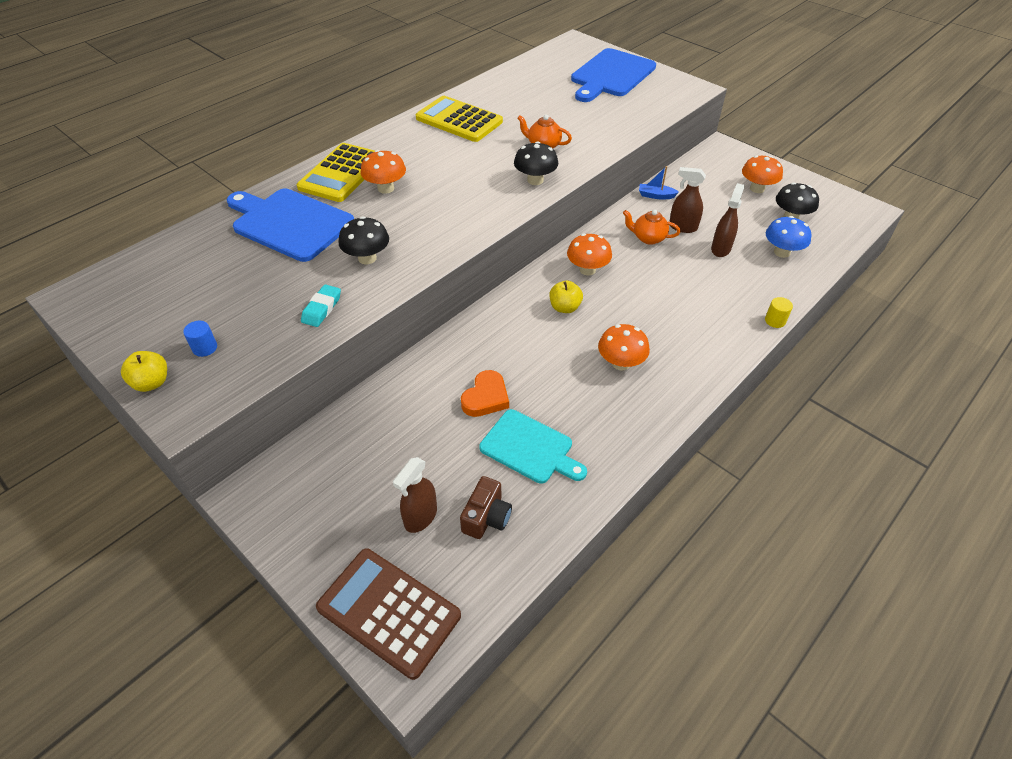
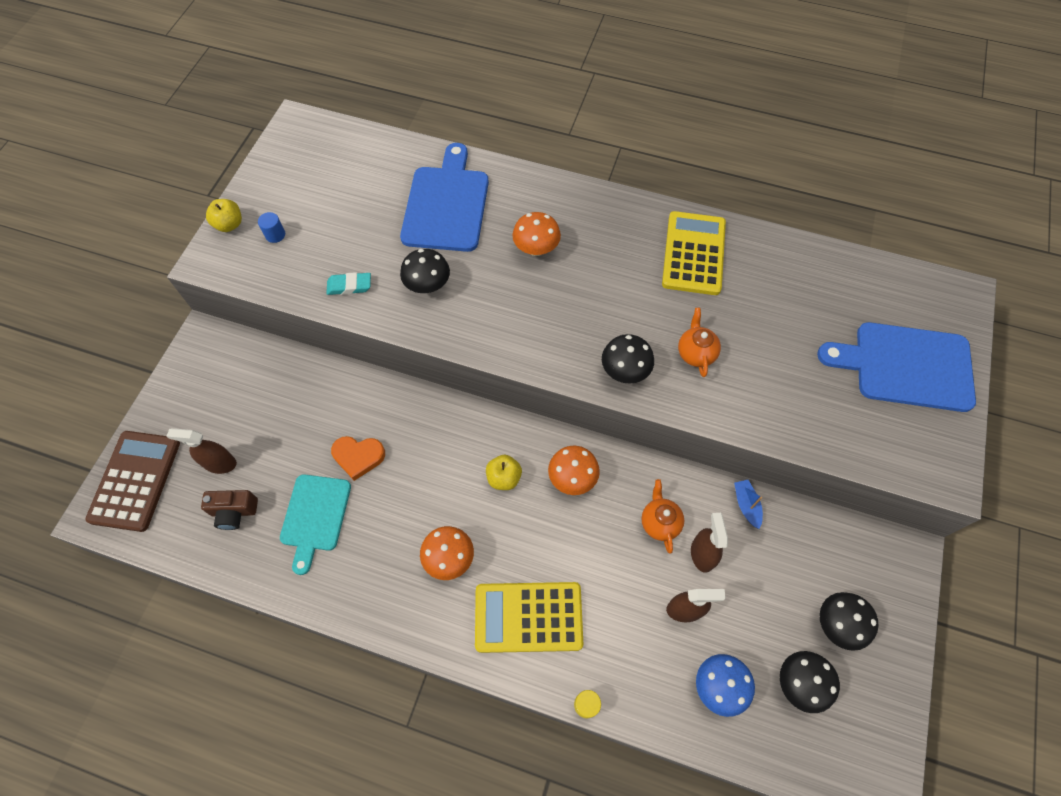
camera: 65 degrees right, 15 degrees up
yellow calculator [297,143,375,202] -> yellow calculator moved to [475,582,583,653]
orange mushroom [742,155,783,193] -> black mushroom [820,592,879,651]

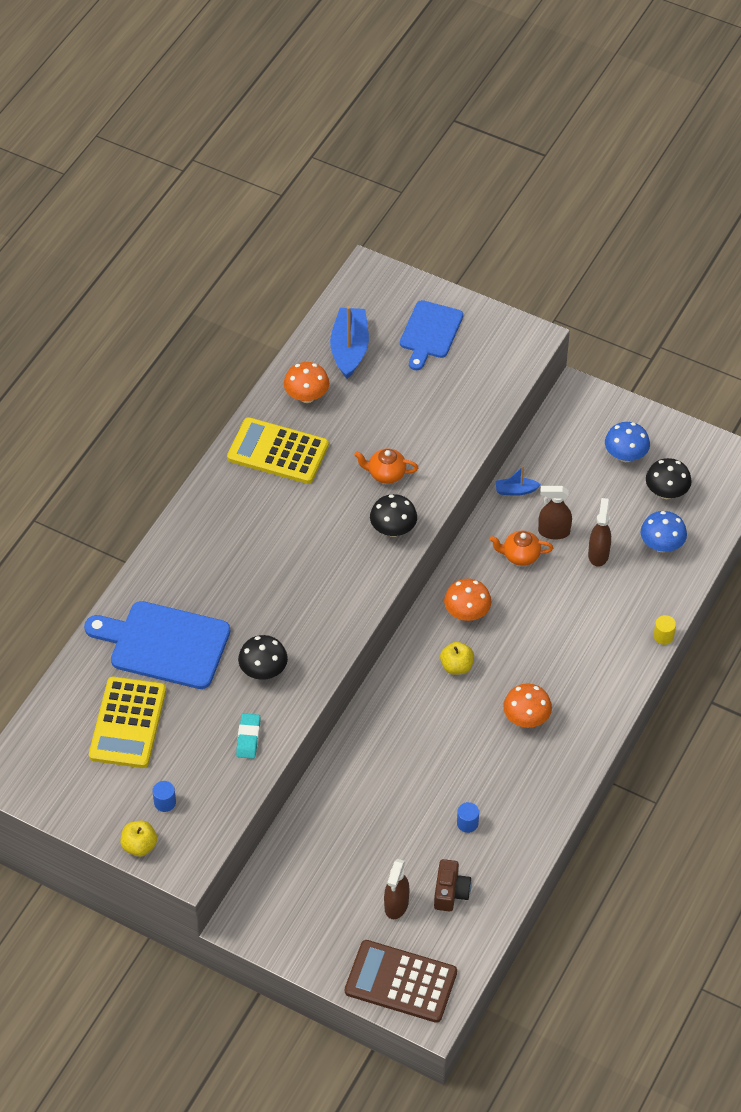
camera: 80 degrees left, 10 degrees down
turquoise cutting board [280,474,351,575] -> blue cylinder [457,802,479,833]
orange heart [331,436,385,481] -> none
yellow calculator [475,582,583,653] -> yellow calculator moved to [89,677,166,768]
orange mushroom [513,212,561,256] -> orange mushroom moved to [284,362,329,403]
blue cutting board [817,322,976,412] -> blue cutting board [400,300,463,370], size x0.66
black mushroom [820,592,879,651] -> blue mushroom [605,422,650,462]
none -> blue boat [330,306,369,379]

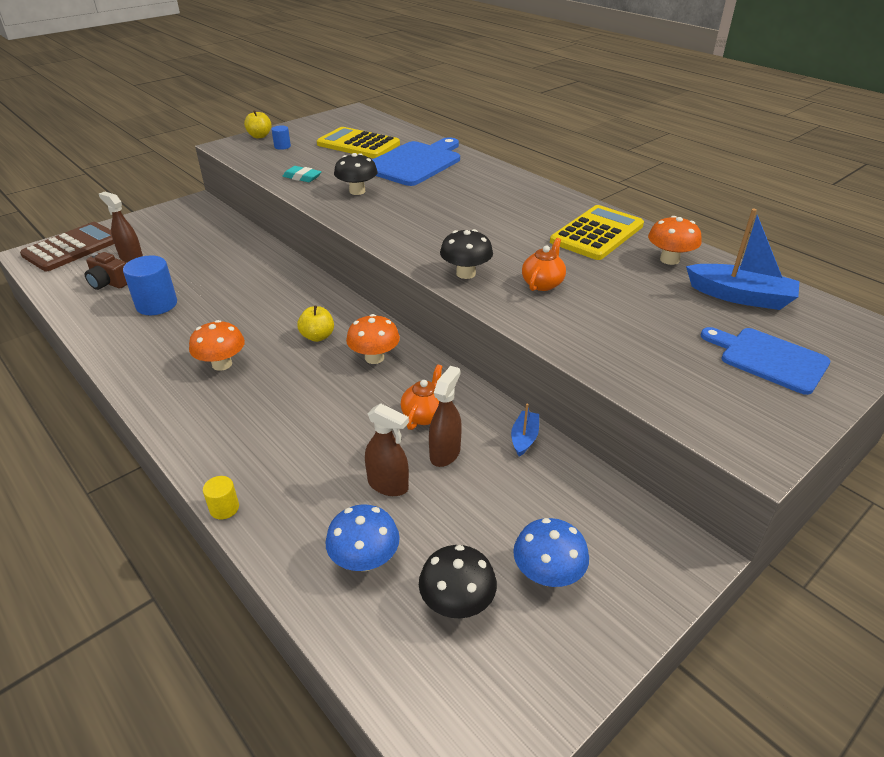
camera: 110 degrees right, 15 degrees down
blue cylinder [457,802,479,833] -> blue cylinder [123,255,177,315], size x1.95

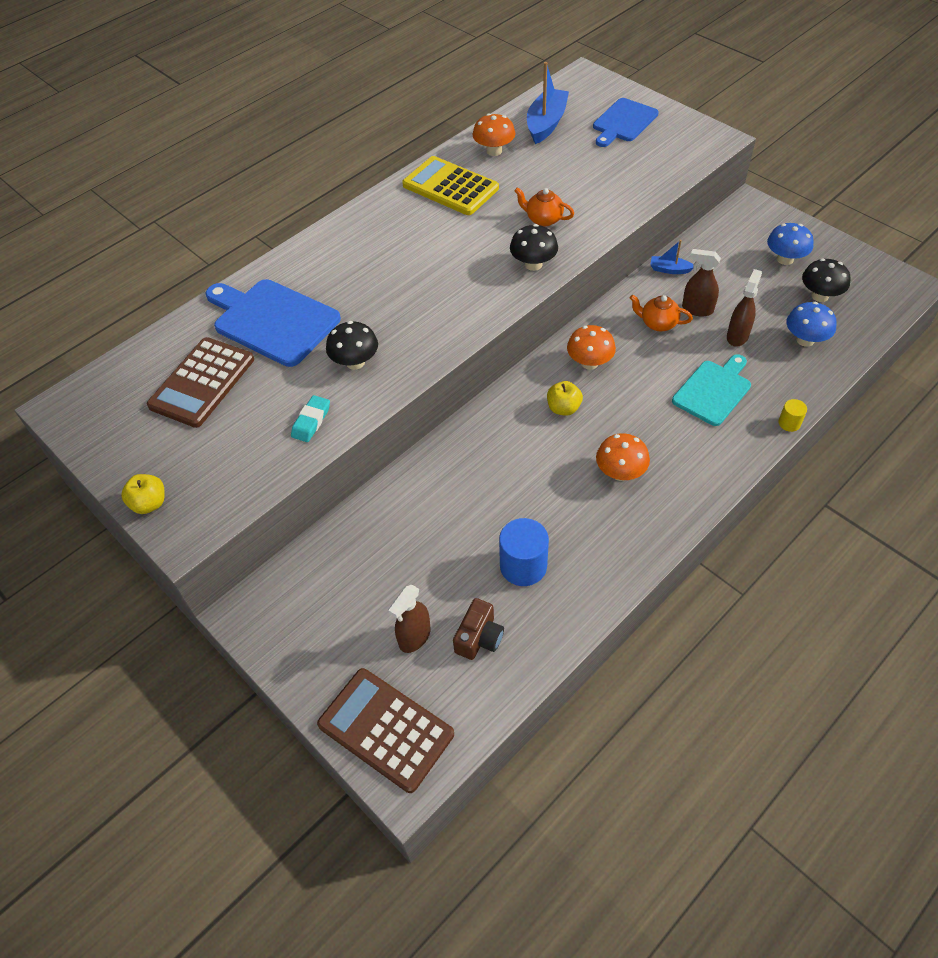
camera: 90 degrees left, 15 degrees up
blue cylinder [271,125,291,150] -> none
yellow calculator [317,127,400,158] -> brown calculator [147,337,254,428]
none -> turquoise cutting board [672,354,751,426]

